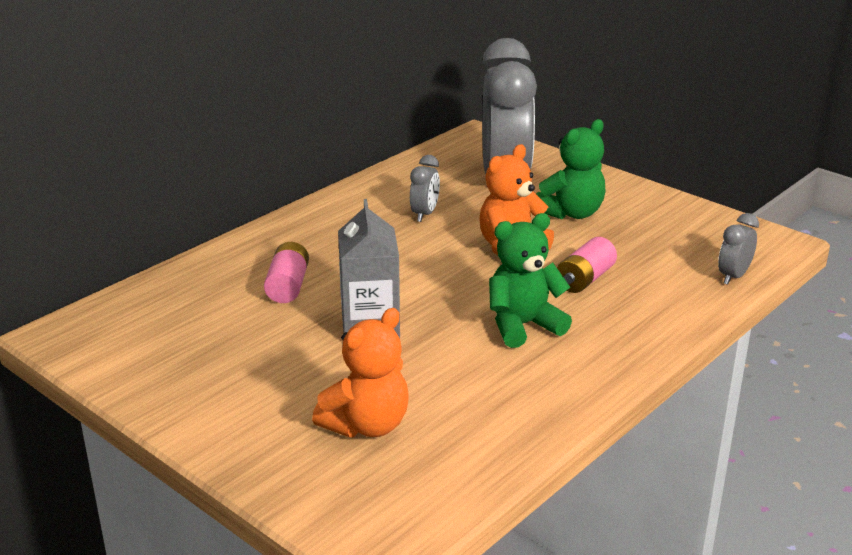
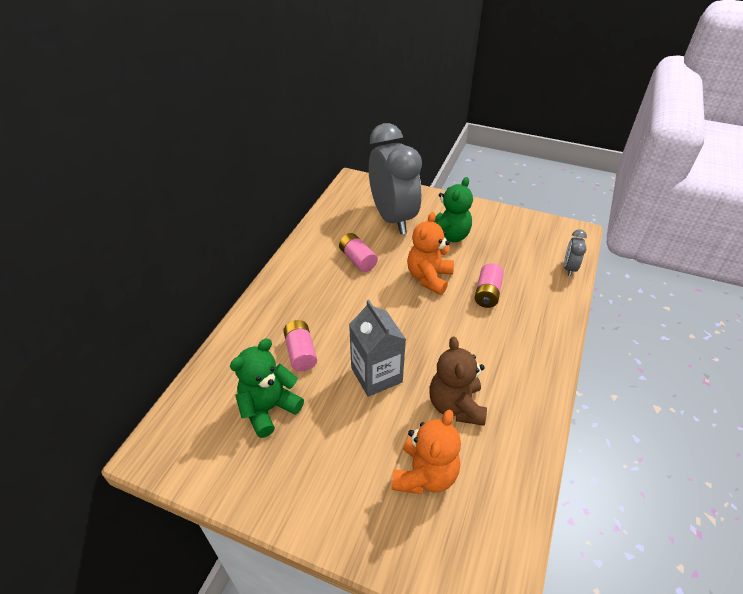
camera: 20 degrees left, 15 degrees up
grey clock [410,155,440,222] -> pink battery [339,233,378,272]
green teddy bear [489,213,572,348] -> green teddy bear moved to [230,338,304,438]
none -> brown teddy bear [429,337,487,426]

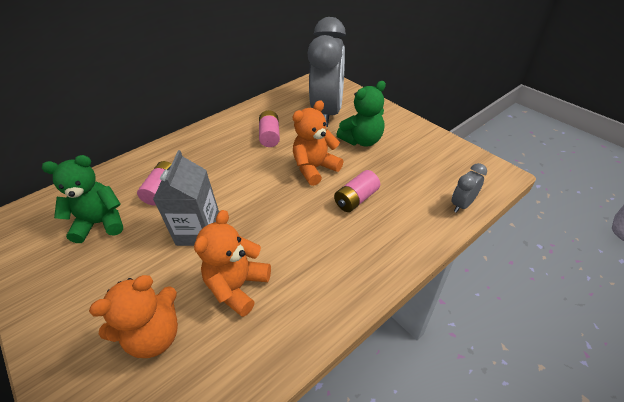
camera: 30 degrees right, 0 degrees up
brown teddy bear [429,337,487,426] -> orange teddy bear [194,210,271,317]

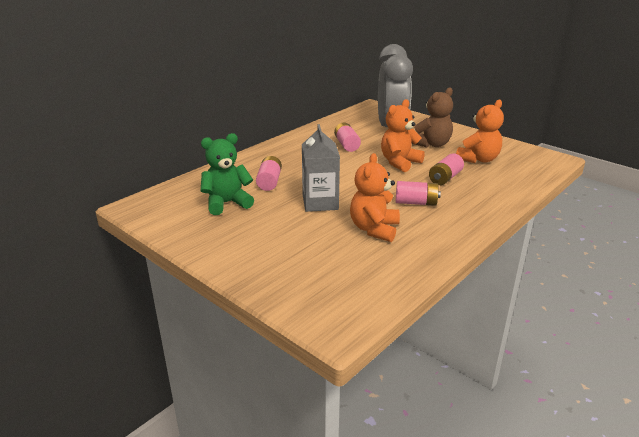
camera: 10 degrees left, 15 degrees down
orange teddy bear [89,275,178,358] -> orange teddy bear moved to [456,100,504,163]
green teddy bear [336,81,386,147] -> brown teddy bear [412,87,453,147]
grey clock [451,163,487,213] -> none
none -> pink battery [396,181,441,206]

